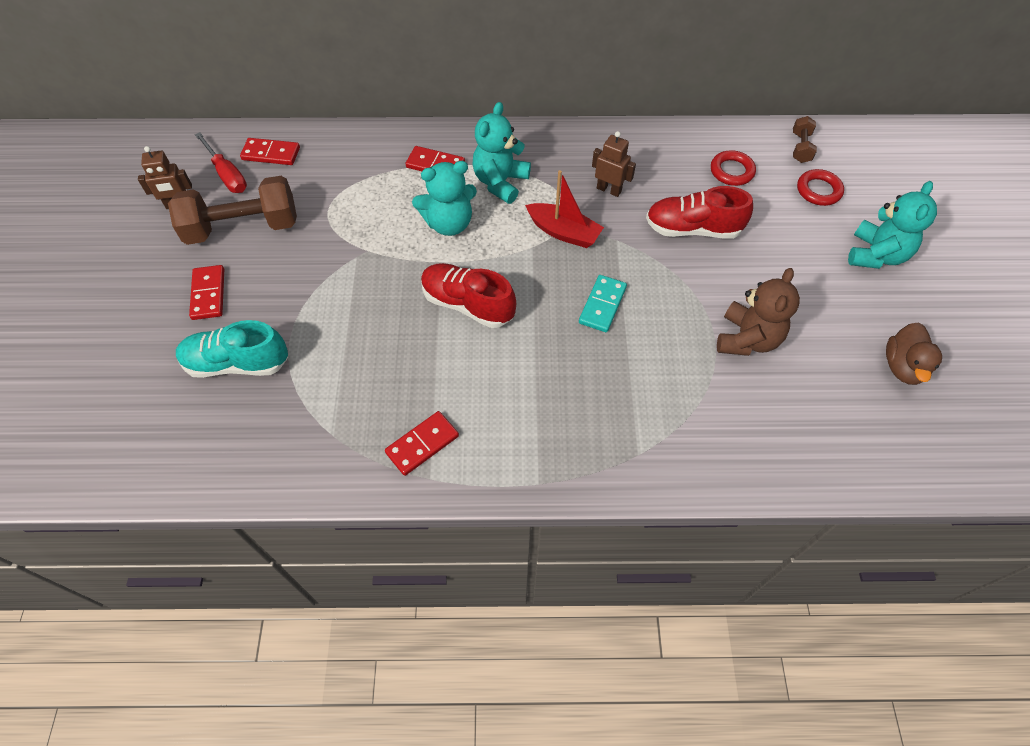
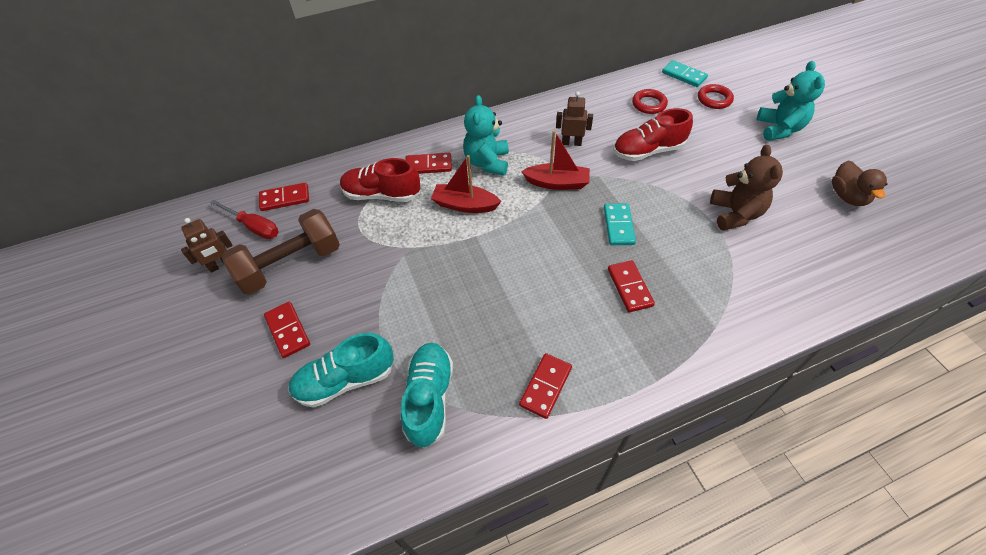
camera: 20 degrees left, 5 degrees down
turquoise teddy bear [412,161,477,236] -> red boat [431,155,501,213]
red shoe [421,263,516,328] -> red shoe moved to [340,158,421,202]
brown dumbbell [793,116,817,163] -> turquoise domino [662,60,708,87]
none -> turquoise shoe [401,343,453,448]
none -> red domino [608,260,655,312]

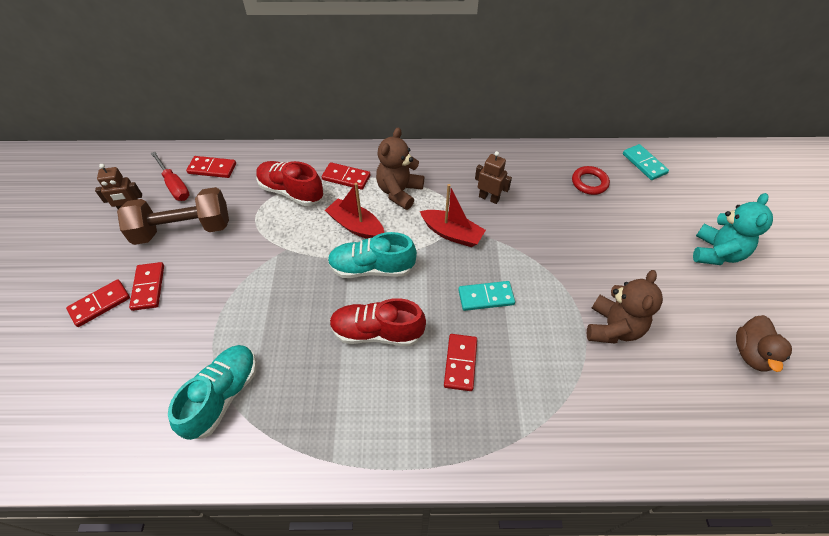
camera: 20 degrees right, 0 degrees up
turquoise shoe [288,333,394,408] -> turquoise shoe moved to [328,232,417,278]
turquoise teddy bear [463,95,509,176] -> brown teddy bear [376,128,424,210]
red domino [519,353,572,419] -> red domino moved to [66,279,130,327]
turquoise domino [604,203,636,245] -> turquoise domino turned 60 degrees clockwise [458,281,515,311]
red shoe [613,108,693,161] -> red shoe moved to [330,298,426,346]
red ring [698,84,734,109] -> none

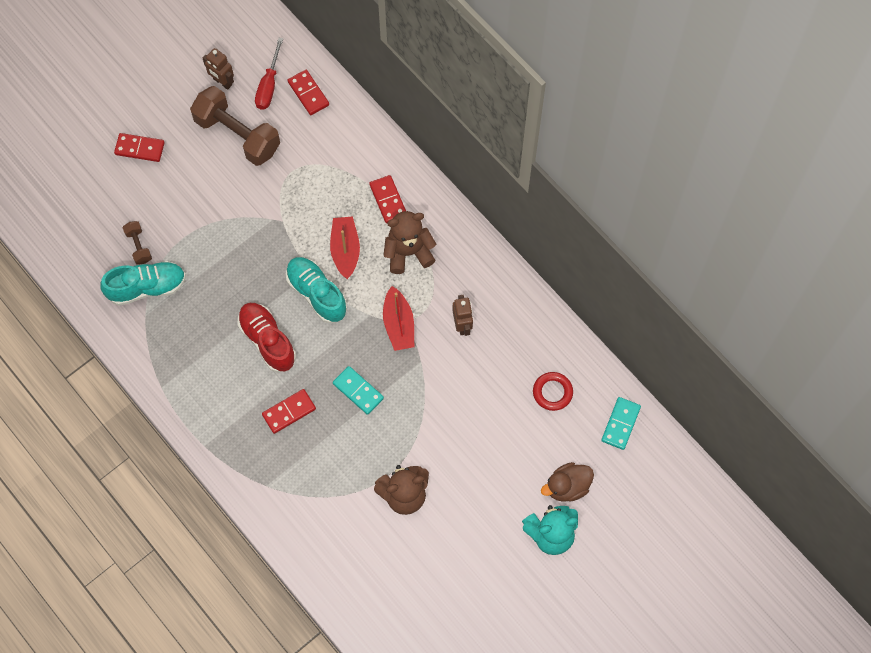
camera: 50 degrees right, 15 degrees up
red domino [129,262,164,311] -> none
red shoe [256,161,323,206] -> none
brown duck [736,315,792,372] -> brown duck moved to [541,462,594,502]
none -> brown dumbbell [123,221,152,265]

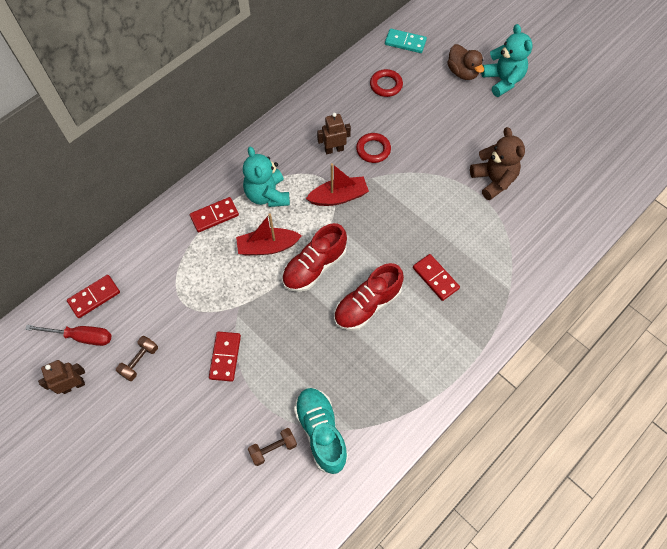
camera: 95 degrees left, 5 degrees down
red domino [114,133,165,162] -> red domino moved to [209,332,241,382]
brown dumbbell [190,86,280,166] -> brown dumbbell [116,336,158,381], size x0.46
brown robot [203,48,234,90] -> brown robot turned 150 degrees counterclockwise [38,360,85,394]
turquoise shoe [286,257,347,323] -> red shoe [282,223,347,292]
turquoise domino [333,366,384,415] -> none
brown teddy bear [383,211,436,274] -> turquoise teddy bear [243,146,290,207]
none -> red ring [356,133,391,163]

